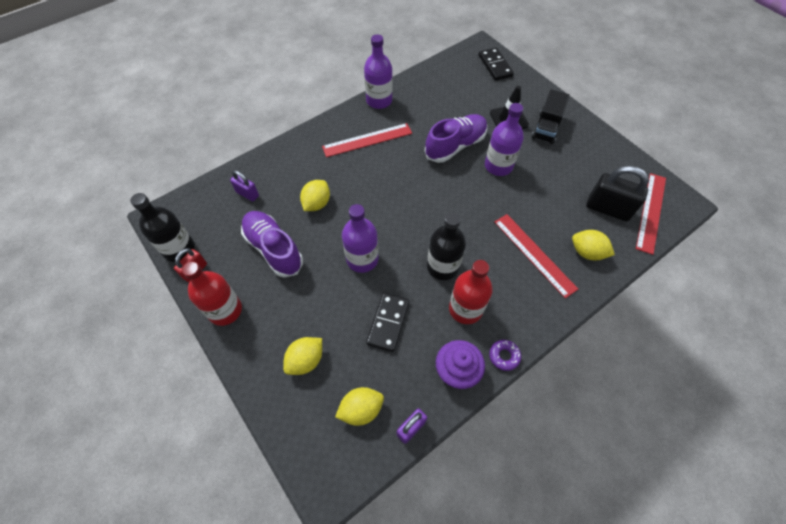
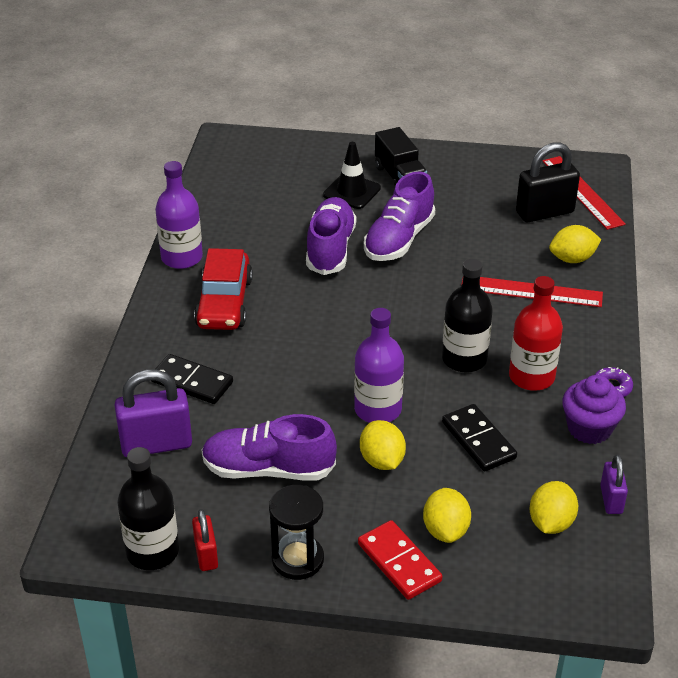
camera: 45 degrees left, 20 degrees down
red bottle [182,261,242,326] -> black hourglass [269,485,324,580]
purple padlock [230,170,259,202] -> purple padlock [115,369,192,457], size x1.77
yellow lemon [300,180,330,211] -> yellow lemon moved to [360,420,406,470]
red ruler [322,123,412,157] -> red car [194,248,253,330]
black domino [479,47,514,81] -> black domino moved to [151,354,233,404]
purple bottle [485,103,524,176] -> purple shoe [364,172,435,261]
none -> red domino [358,520,443,600]

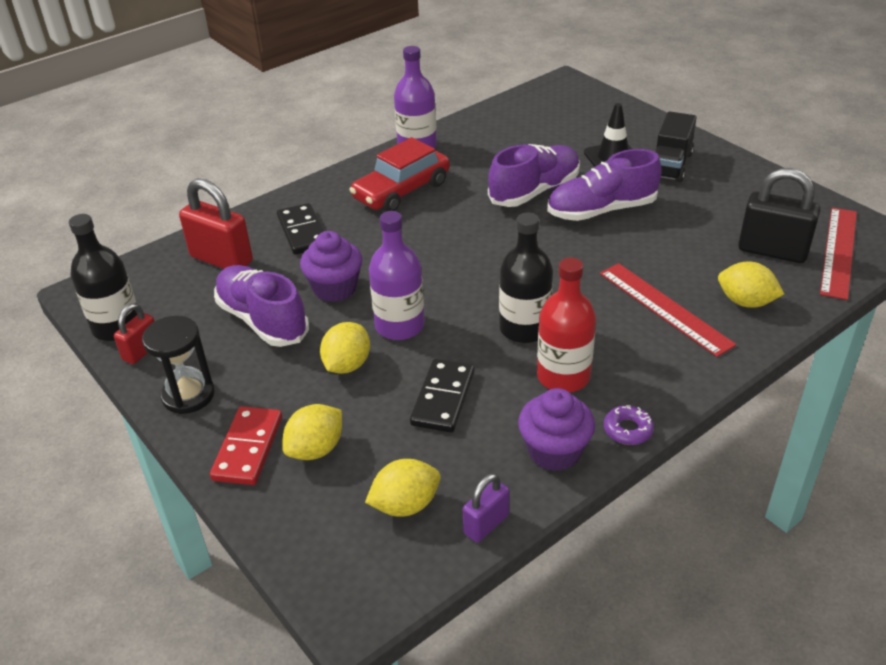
camera: 45 degrees right, 0 degrees up
purple padlock [115,369,192,457] -> red padlock [179,178,253,269]
none -> purple cupcake [300,231,362,302]

